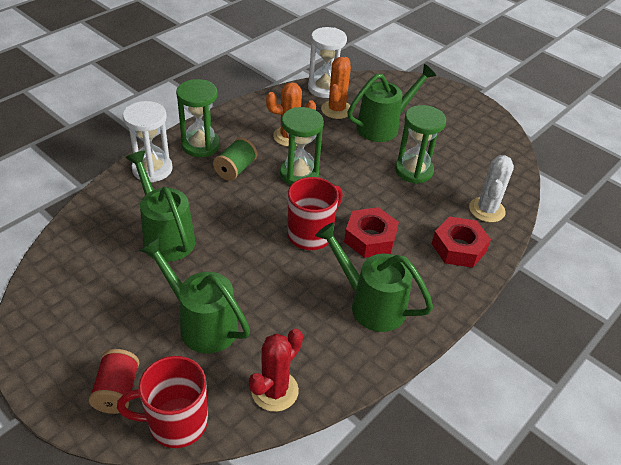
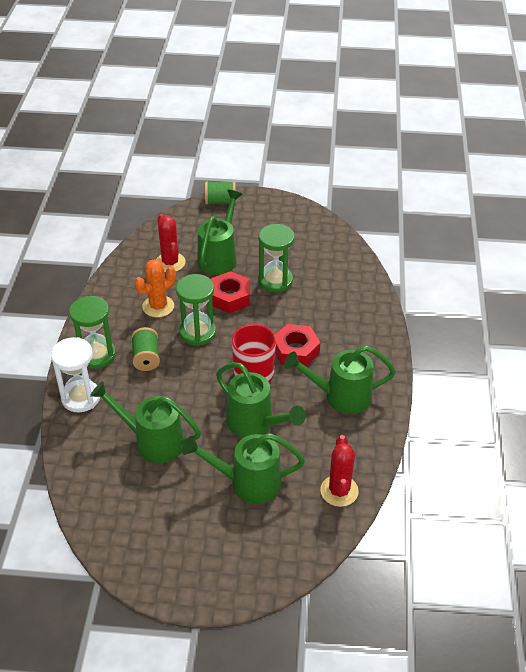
camera: 35 degrees left, 0 degrees up
red spool [89,349,139,414] -> none
red mug [117,356,208,448] -> none
white hourglass [308,27,347,98] -> none
orange cactus [321,57,351,119] -> red cactus [156,214,186,272]
red nut [432,216,491,268] -> red nut moved to [211,271,250,313]
white cactus [469,155,514,222] -> none
none -> green spool [205,181,236,204]
none -> green watering can [216,362,306,437]

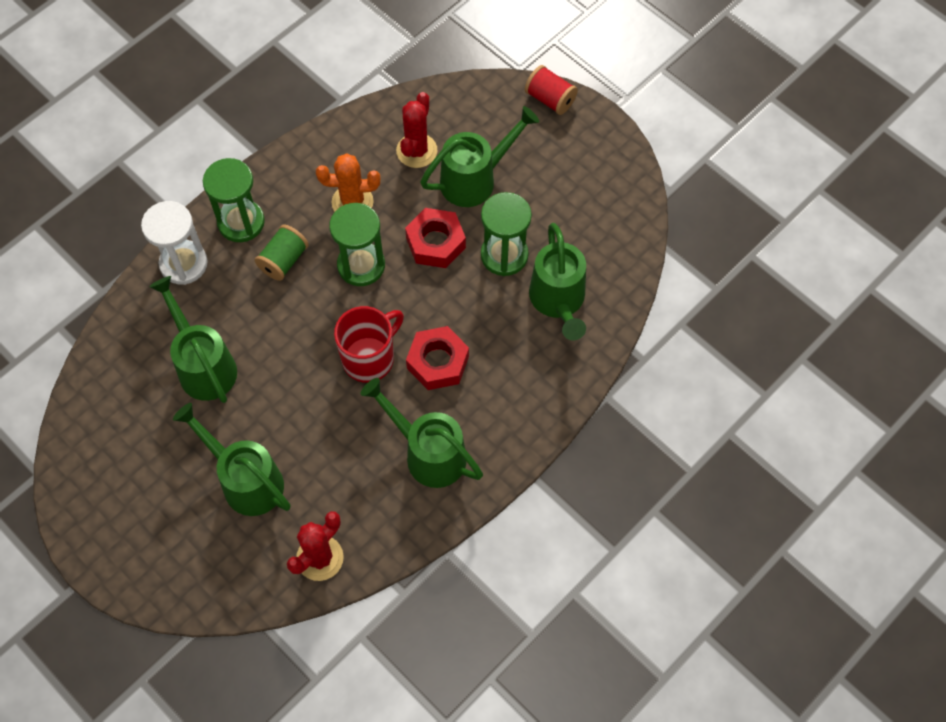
camera: 40 degrees right, 20 degrees up
green spool [205,181,236,204] -> red spool [525,65,578,115]
green watering can [216,362,306,437] -> green watering can moved to [529,223,586,340]

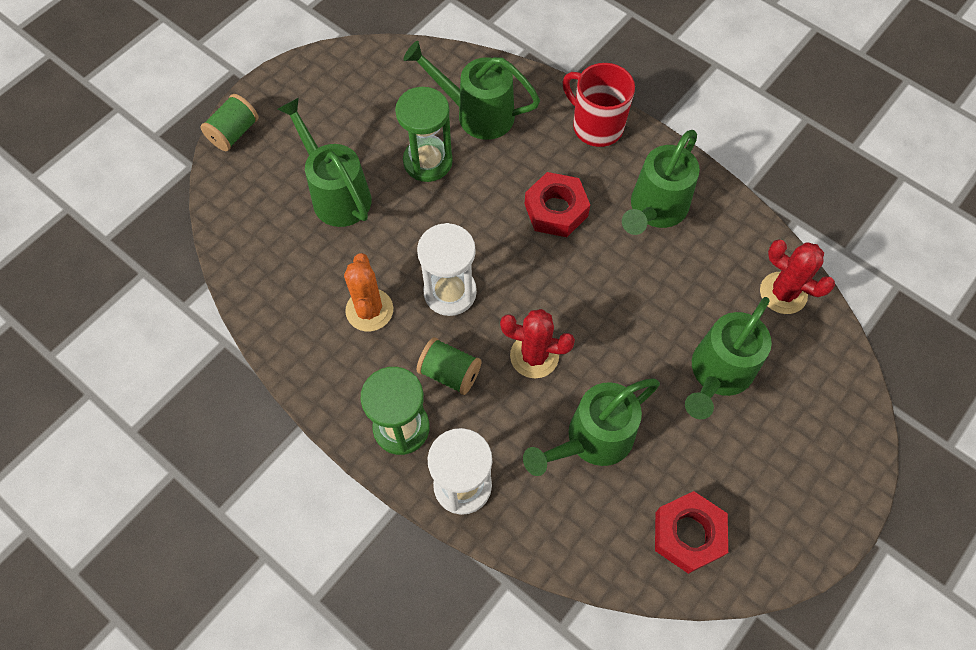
camera: 95 degrees left, 0 degrees up
green hourglass [329,203,385,286] -> white hourglass [417,223,477,316]
red mug [334,306,404,383] -> red mug moved to [563,63,635,147]
red cactus [396,92,437,168] -> red cactus moved to [500,309,575,378]
red nut [405,208,466,268] -> red nut moved to [655,491,728,574]
red spool [525,65,578,115] -> green spool [201,94,259,151]
green watering can [529,223,586,340] -> green watering can turned 150 degrees counterclockwise [403,41,540,140]

